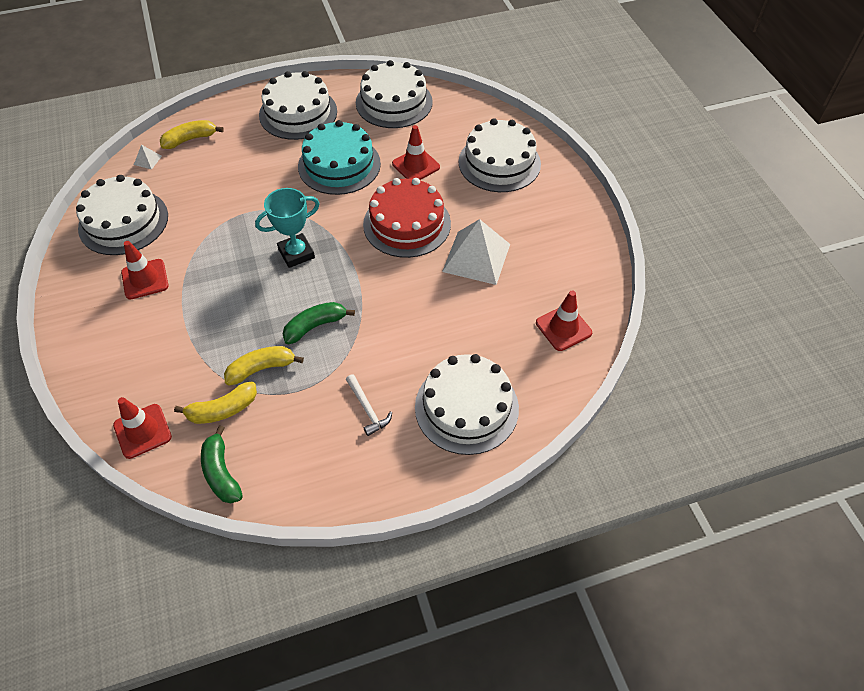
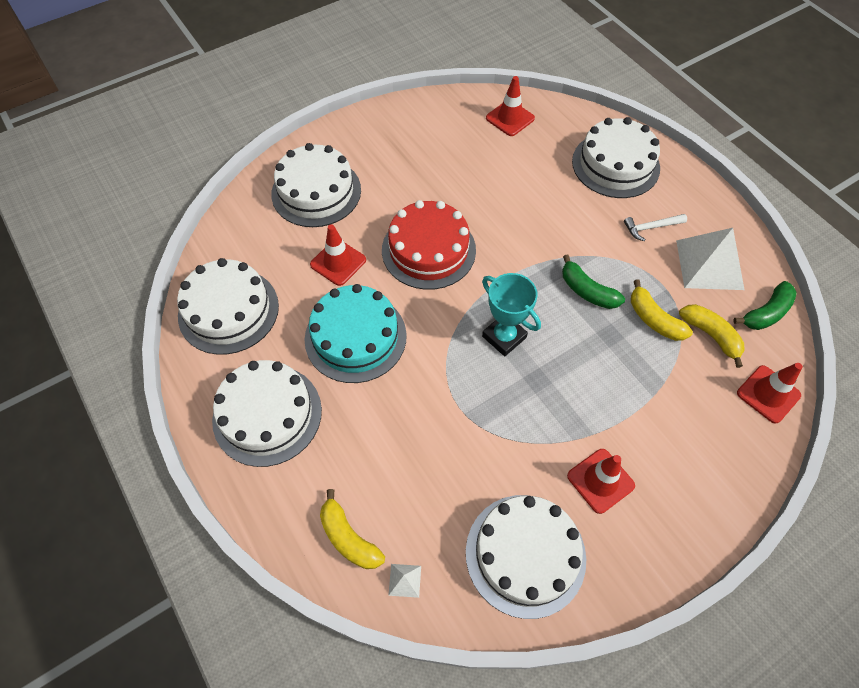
camera: 105 degrees left, 5 degrees up
white hammer [346,374,392,436] -> white hammer turned 150 degrees counterclockwise [624,214,687,241]
white pyramid [442,219,510,285] -> white pyramid moved to [676,228,745,290]

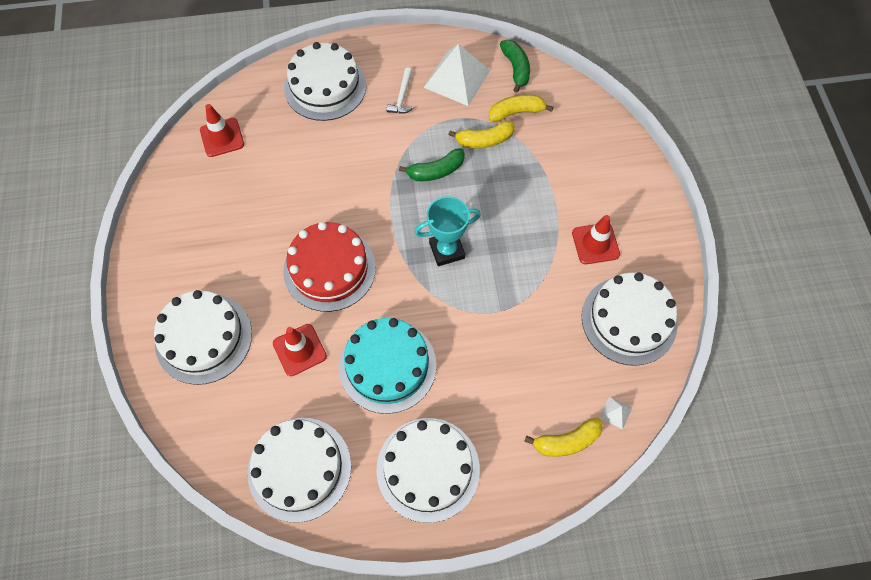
camera: 65 degrees left, 5 degrees up
red traffic cone [737,363,803,424] -> none

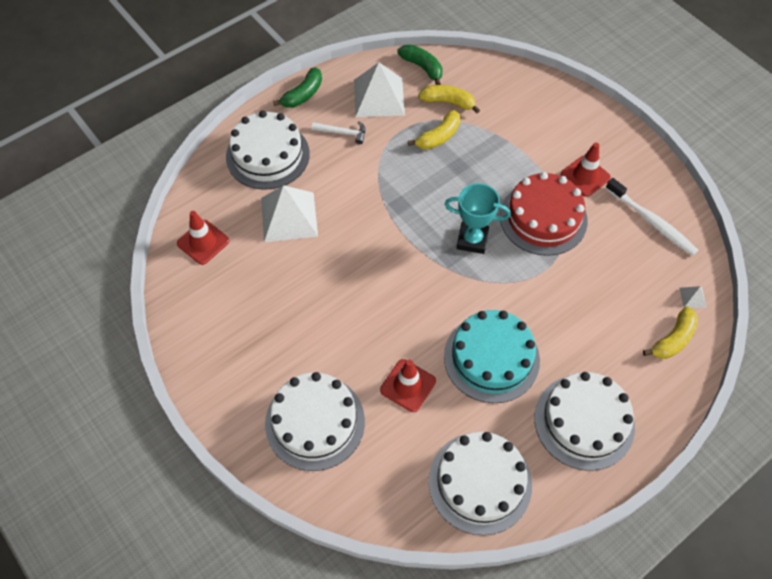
camera: 30 degrees left, 5 degrees down
red cake [283,222,376,312] -> red cake moved to [500,172,588,256]
white hammer [386,68,414,114] -> white hammer turned 60 degrees counterclockwise [312,121,365,144]
green banana [399,148,465,181] -> green banana moved to [273,67,322,108]
turquoise trophy [414,196,481,266] -> turquoise trophy turned 60 degrees clockwise [445,183,511,254]
yellow banana [489,94,554,122] -> yellow banana turned 60 degrees clockwise [418,85,480,113]
white cake [582,273,678,366] -> white toothbrush [605,178,698,256]
none -> white pyramid [261,185,318,242]

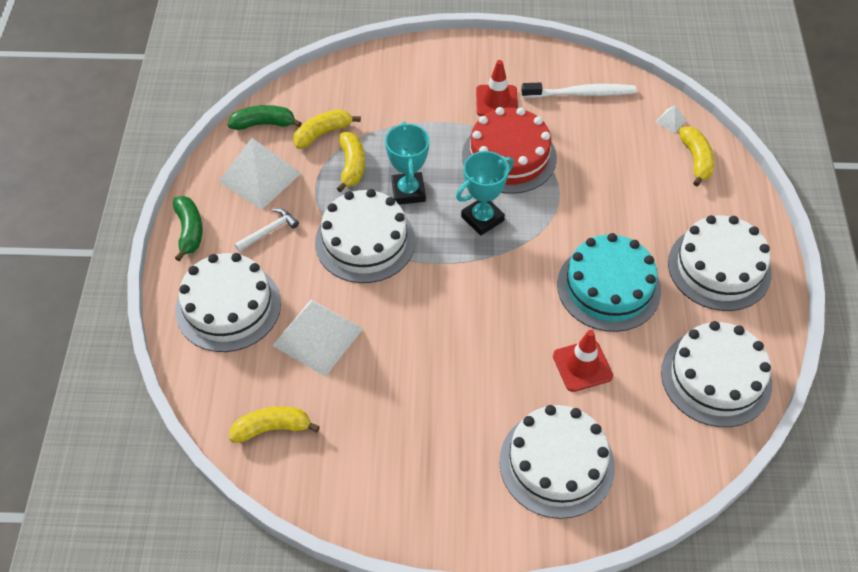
camera: 50 degrees left, 5 degrees down
red traffic cone [177,211,229,265] -> yellow banana [229,406,320,443]
none -> white cake [315,189,415,283]
none -> turquoise trophy [385,122,429,204]

